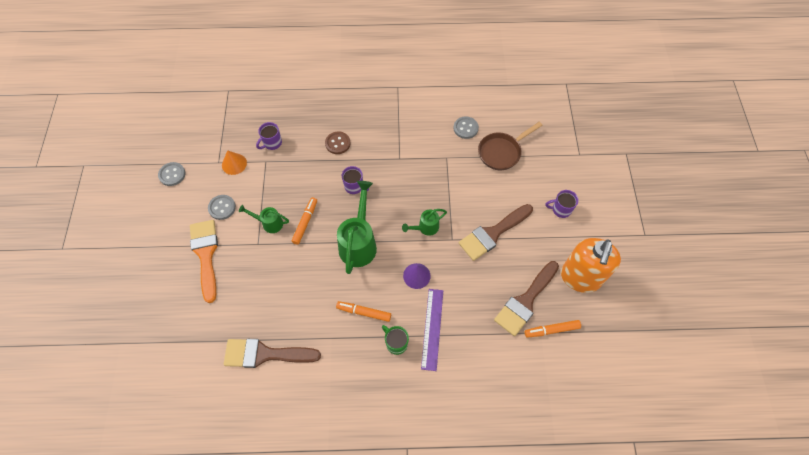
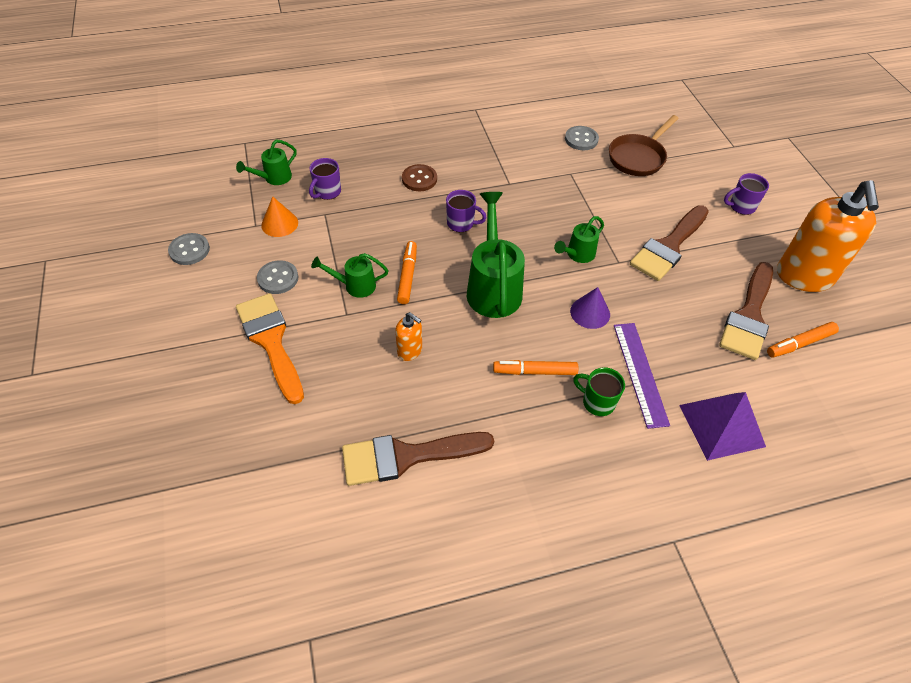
camera: 15 degrees left, 10 degrees down
none -> green watering can [236,139,297,185]
none -> orange soap dispenser [395,312,422,361]
none -> purple pyramid [679,392,766,461]

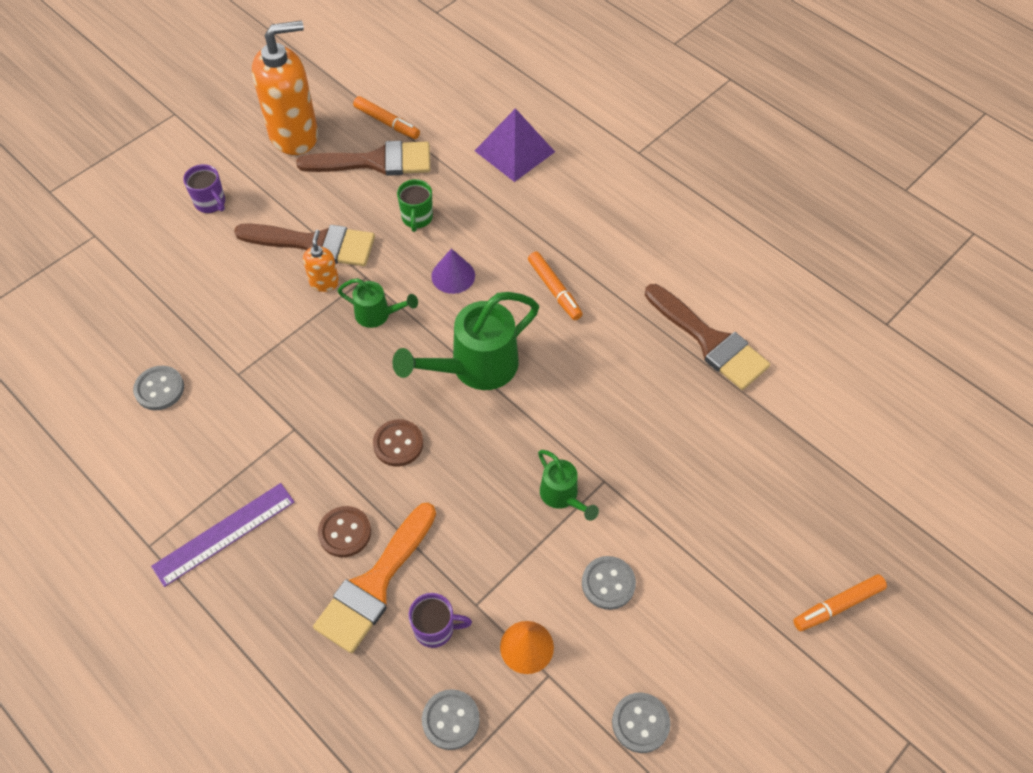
camera: 120 degrees left, 5 degrees up
green watering can [236,139,297,185] -> grey button [422,689,480,750]
orange brush [236,293,304,404] -> orange brush moved to [313,503,436,653]
orange soap dispenser [395,312,422,361] -> orange soap dispenser moved to [303,230,339,292]
orange marker [397,241,417,304] -> orange marker moved to [793,574,887,631]
purple mug [446,190,487,232] -> brown button [373,419,423,466]
green mug [573,367,625,416] -> green mug moved to [397,179,433,232]
brown pan [609,115,679,176] -> none
purple ruler [614,323,670,429] -> purple ruler moved to [151,483,295,587]

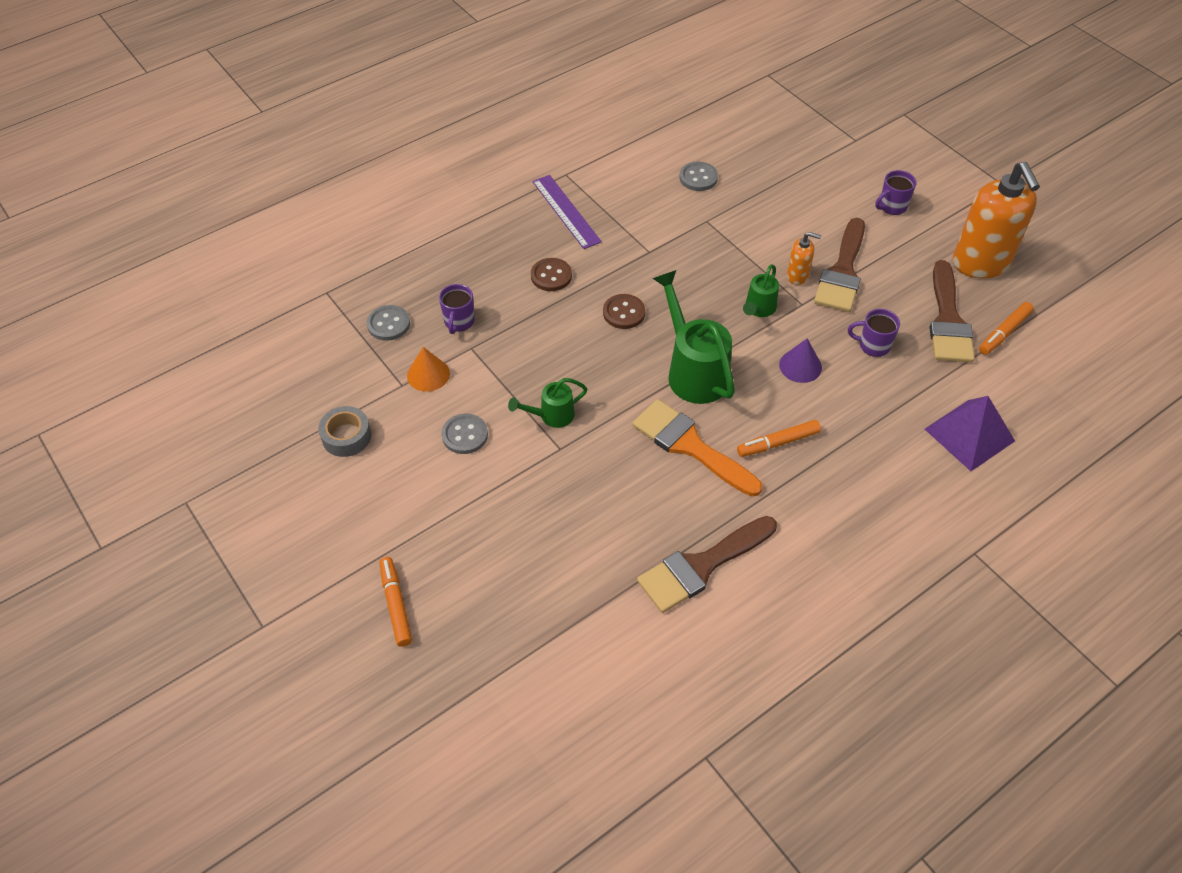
camera: 100 degrees right, 5 degrees down
orange brush [313,503,436,653] -> orange brush moved to [632,399,762,496]
green mug [397,179,433,232] -> purple mug [848,309,900,357]
grey button [612,693,671,753] -> grey tape [318,406,371,457]

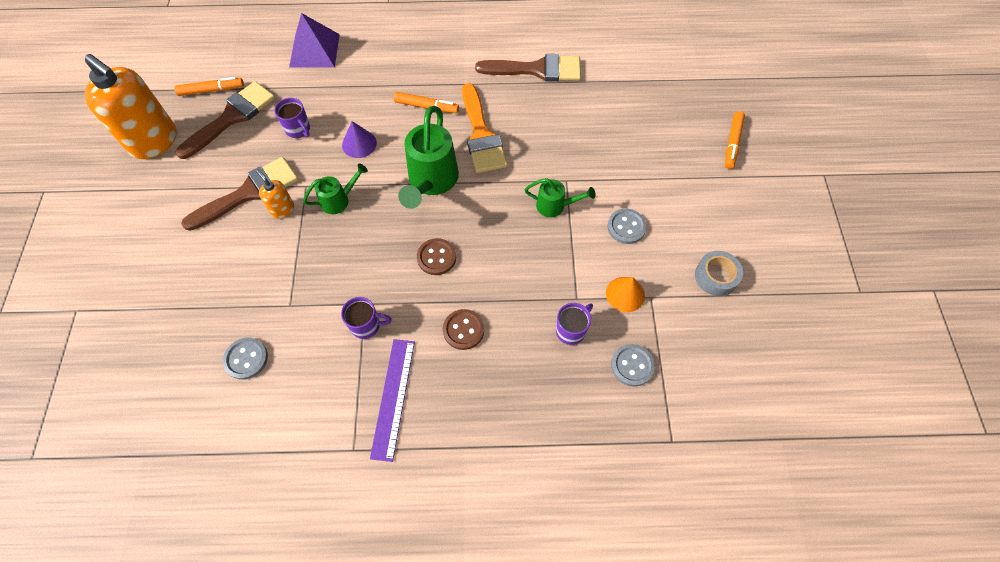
camera: 145 degrees left, 10 degrees up
purple mug [875,170,916,215] -> purple mug moved to [341,297,392,339]
orange soap dispenser [953,162,1040,279] -> orange soap dispenser turned 105 degrees clockwise [85,54,177,159]

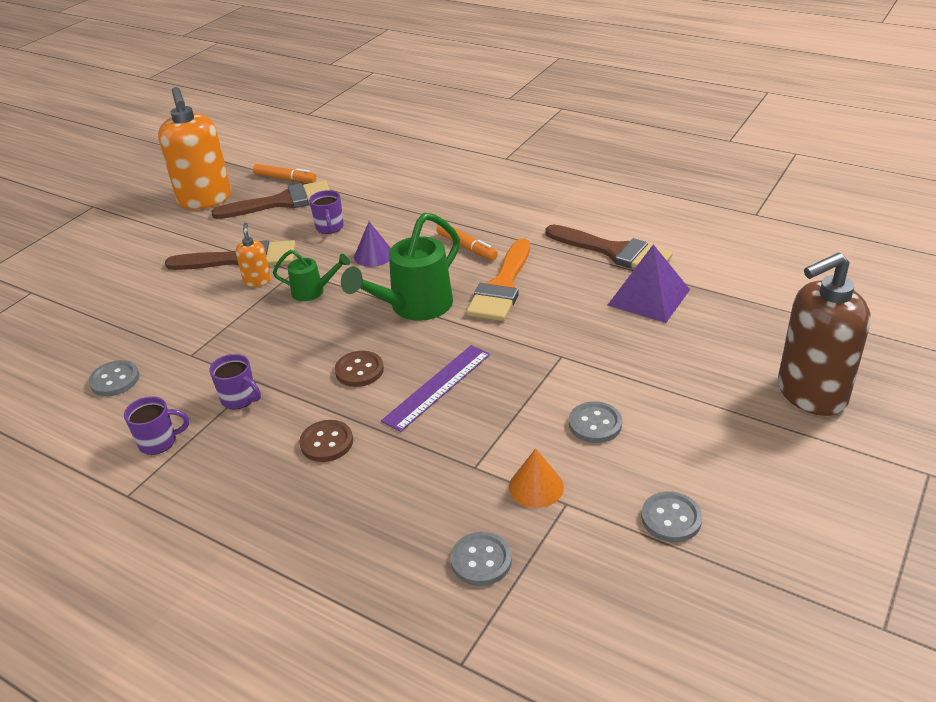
camera: 35 degrees right, 25 degrees down
purple pyramid [289,13,340,68] -> purple pyramid moved to [607,244,690,323]
purple ruler [370,339,415,462] -> purple ruler moved to [381,345,490,432]
green watering can [525,178,596,217] -> none
purple mug [556,303,593,345] -> purple mug moved to [124,396,189,455]
grey tape [695,251,743,296] -> grey button [641,491,702,542]
orange marker [725,111,745,169] -> brown soap dispenser [778,252,871,416]

